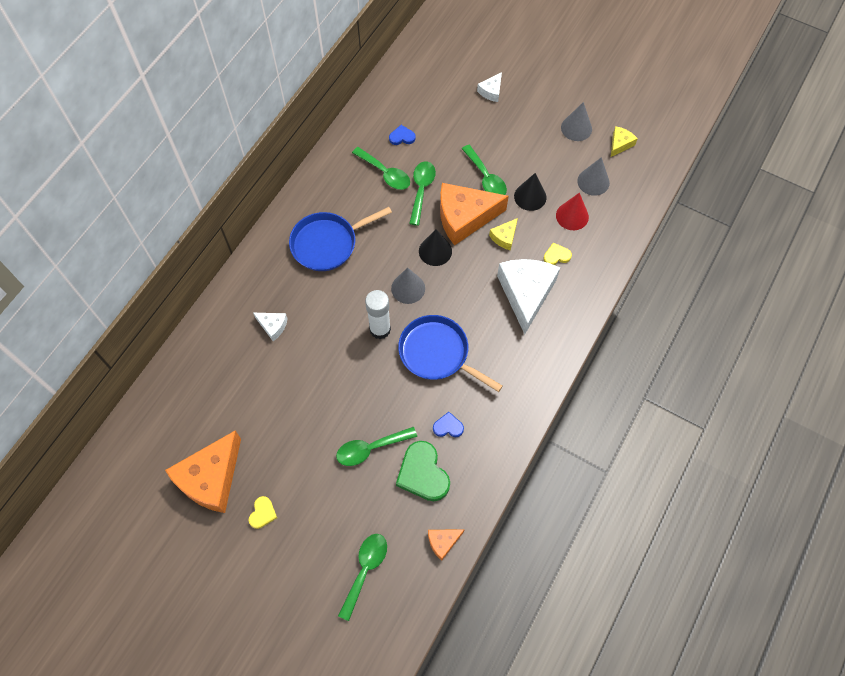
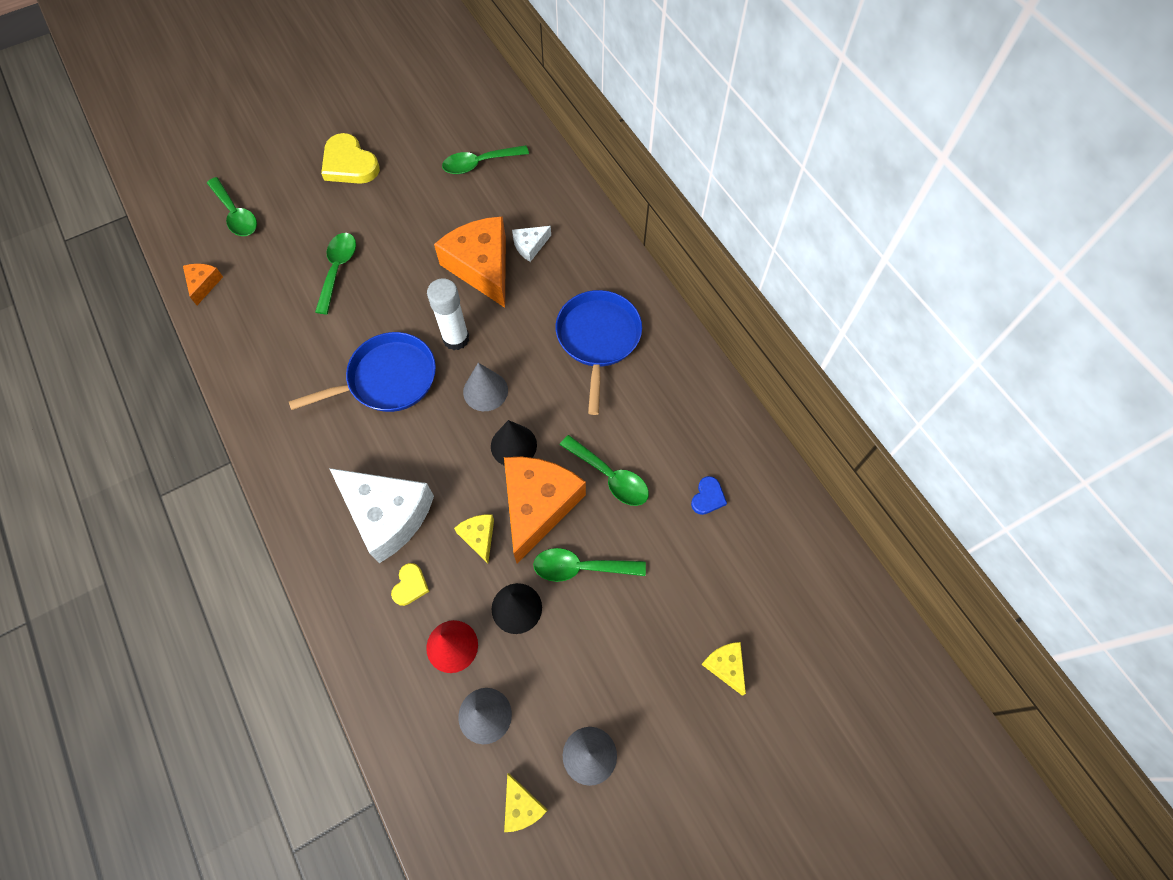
camera: 120 degrees right, 0 degrees up
orange cheese [165,431,241,513] -> orange cheese moved to [434,216,506,308]
yellow heart [249,496,277,529] -> yellow heart [321,133,380,184], size x1.96
green spoon [352,147,410,190] -> green spoon moved to [442,145,529,174]
green heart [396,441,450,501] -> none
blue heart [433,412,464,437] -> none
white cheese [477,72,502,102] -> yellow cheese [701,642,746,696]

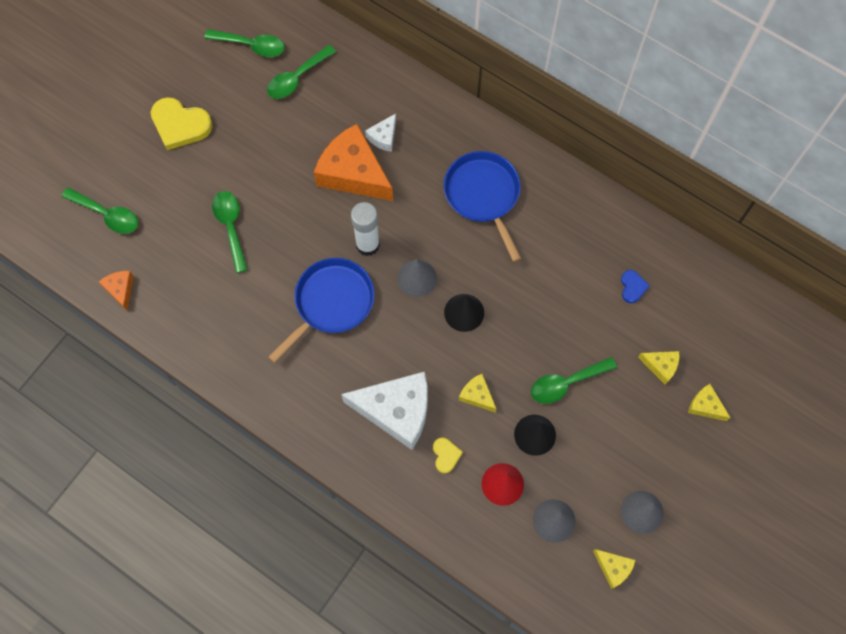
camera: 25 degrees left, 5 degrees up
orange cheese [504,457,586,564] -> none
green spoon [560,435,649,506] -> green spoon moved to [204,29,285,57]
none -> yellow cheese [638,351,679,385]

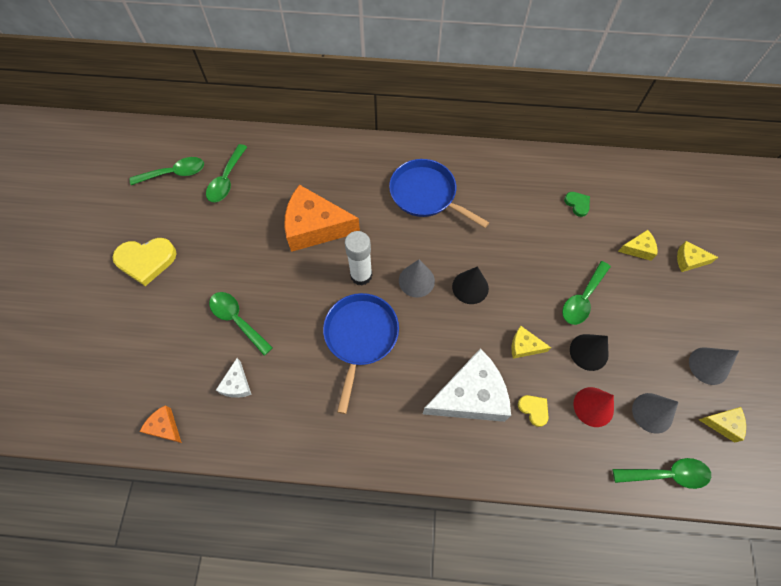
camera: 30 degrees left, 5 degrees down
green spoon [62,187,138,234] -> green spoon moved to [613,458,711,489]
white cheese [365,114,396,152] -> white cheese moved to [216,358,252,398]
blue heart [621,270,650,303] -> green heart [564,192,590,217]

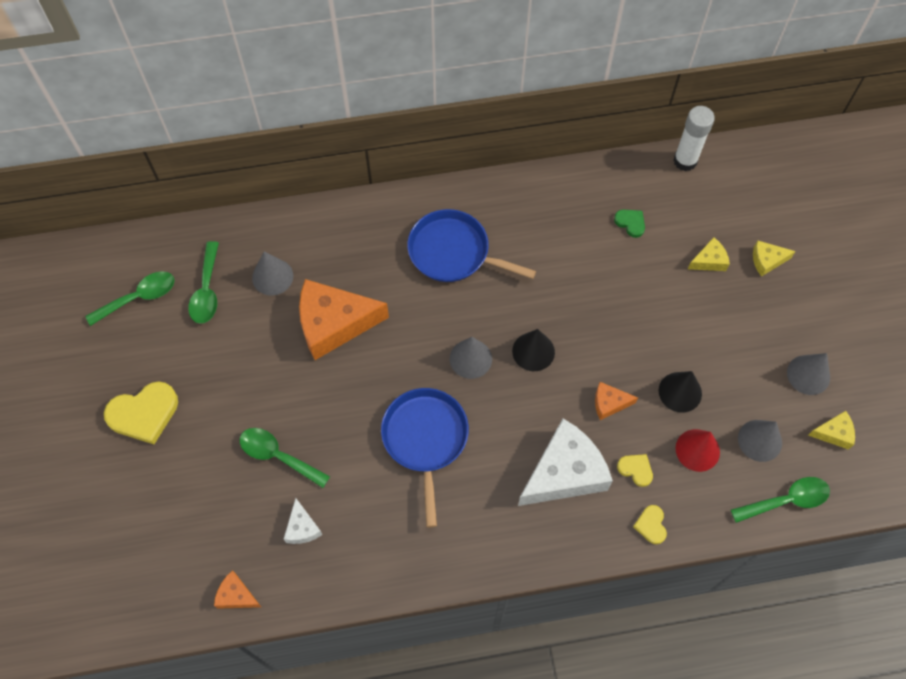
camera: 15 degrees left, 0 degrees up
white glue stick [345,231,372,286] -> white glue stick moved to [673,106,715,171]
yellow cheese [512,326,551,359] -> orange cheese [595,382,638,420]
green spoon [562,261,611,325] -> none
none -> grey cone [252,252,293,296]
none -> yellow heart [633,505,667,544]

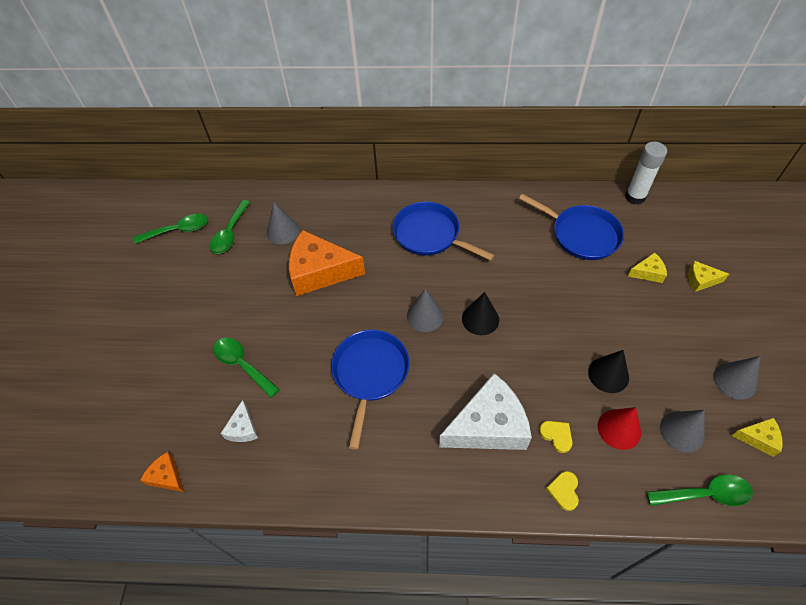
camera: 15 degrees right, 10 degrees down
yellow heart [104,382,178,444] -> none
orange cheese [595,382,638,420] -> none
green heart [614,210,645,238] -> blue pan [519,194,624,260]

